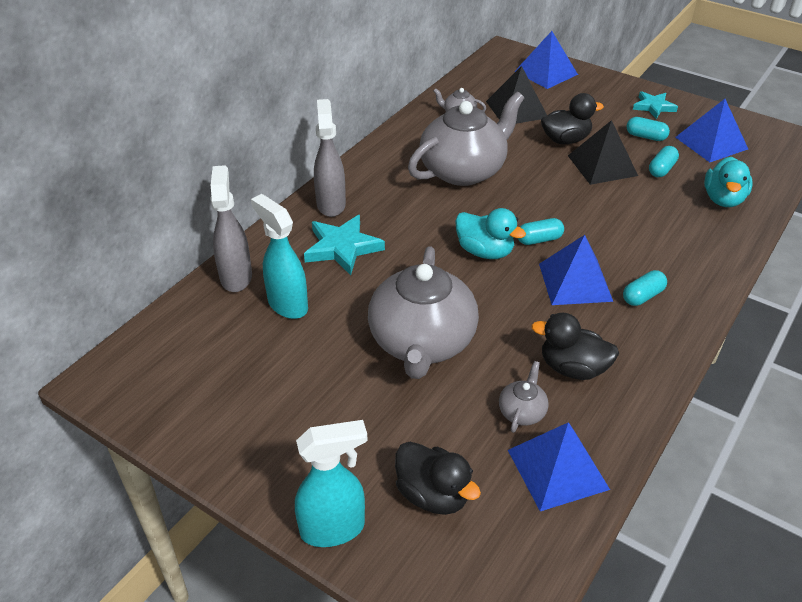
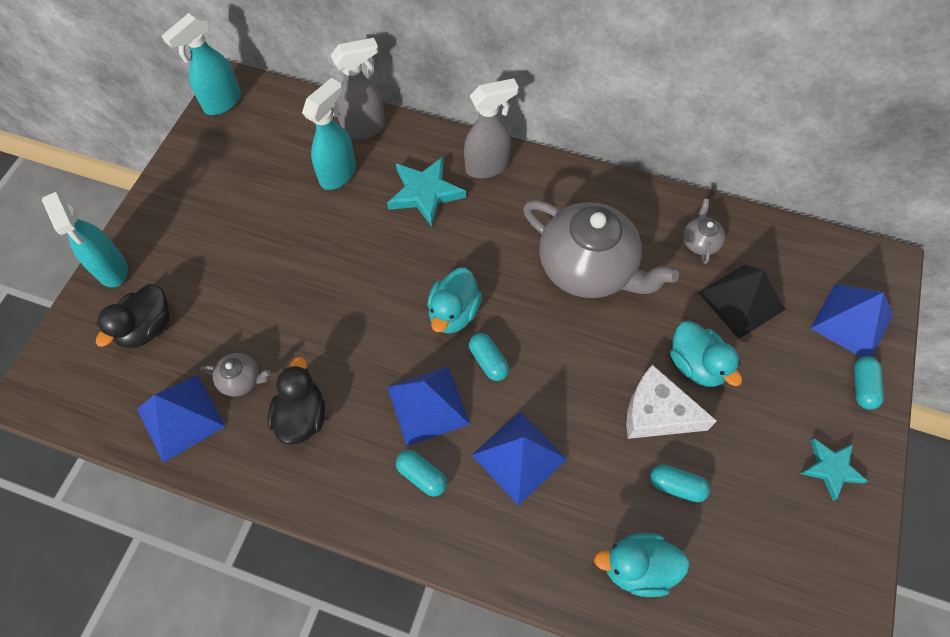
camera: 75 degrees right, 20 degrees up
grey teapot [368,246,479,379] -> none
black duck [541,93,604,144] -> turquoise duck [670,321,742,387]
black pyramid [568,120,638,185] -> white cheese [626,364,717,439]
turquoise capsule [626,117,670,141] -> turquoise capsule moved to [854,356,884,410]
blue pyramid [675,99,748,162] -> blue pyramid moved to [472,412,567,506]
none -> turquoise spray bottle [162,13,241,115]

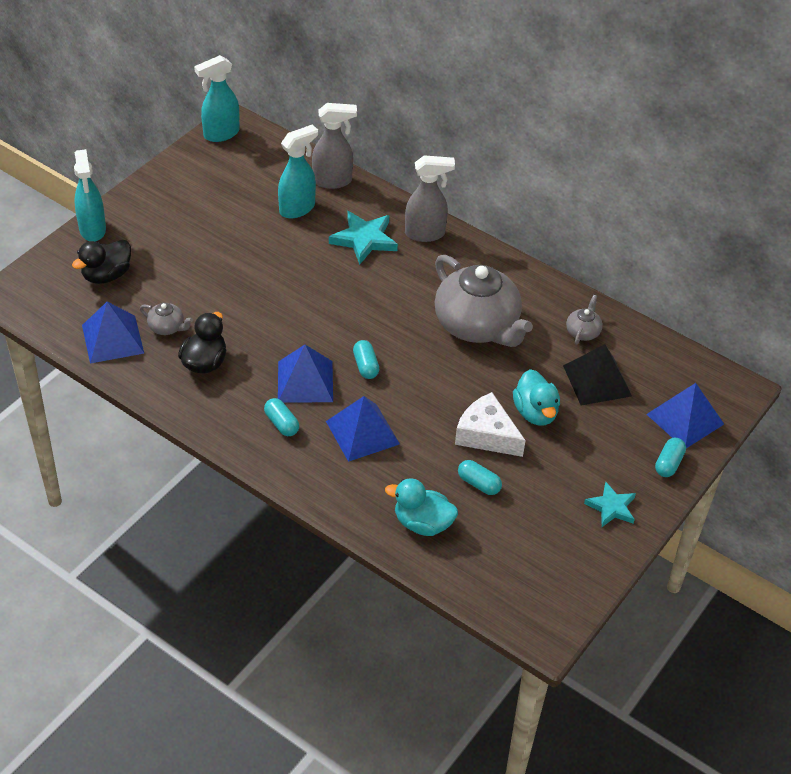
camera: 15 degrees right, 15 degrees down
turquoise duck [427,267,482,334] -> none

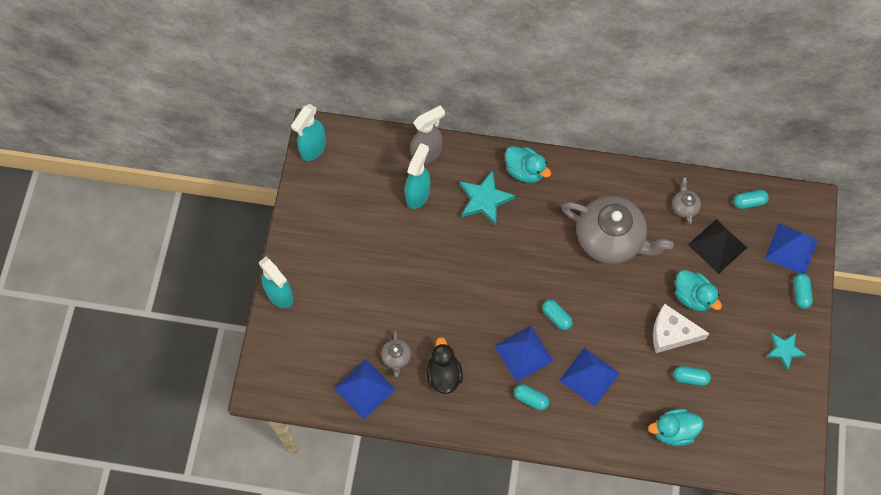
camera: 25 degrees left, 20 degrees up
black duck [72,240,131,284] -> none
grey teapot [140,303,193,335] -> grey teapot turned 90 degrees clockwise [381,331,411,377]
grey spray bottle [405,155,455,242] -> turquoise duck [505,146,551,183]
none -> turquoise capsule [734,190,769,209]

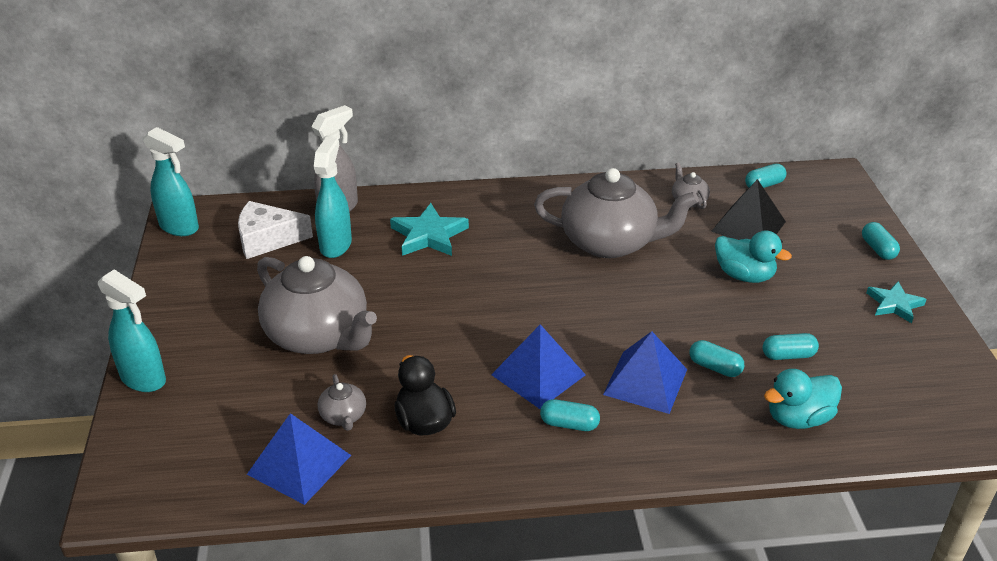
camera: 15 degrees left, 30 degrees down
turquoise spray bottle [291,104,326,161] -> turquoise spray bottle turned 75 degrees counterclockwise [143,127,199,236]
turquoise duck [505,146,551,183] -> none
turquoise capsule [542,300,573,330] -> turquoise capsule moved to [690,340,744,377]
white cheese [653,303,710,353] -> white cheese moved to [238,201,313,259]
blue pyramid [764,224,818,274] -> none
none -> grey teapot [257,256,377,354]

